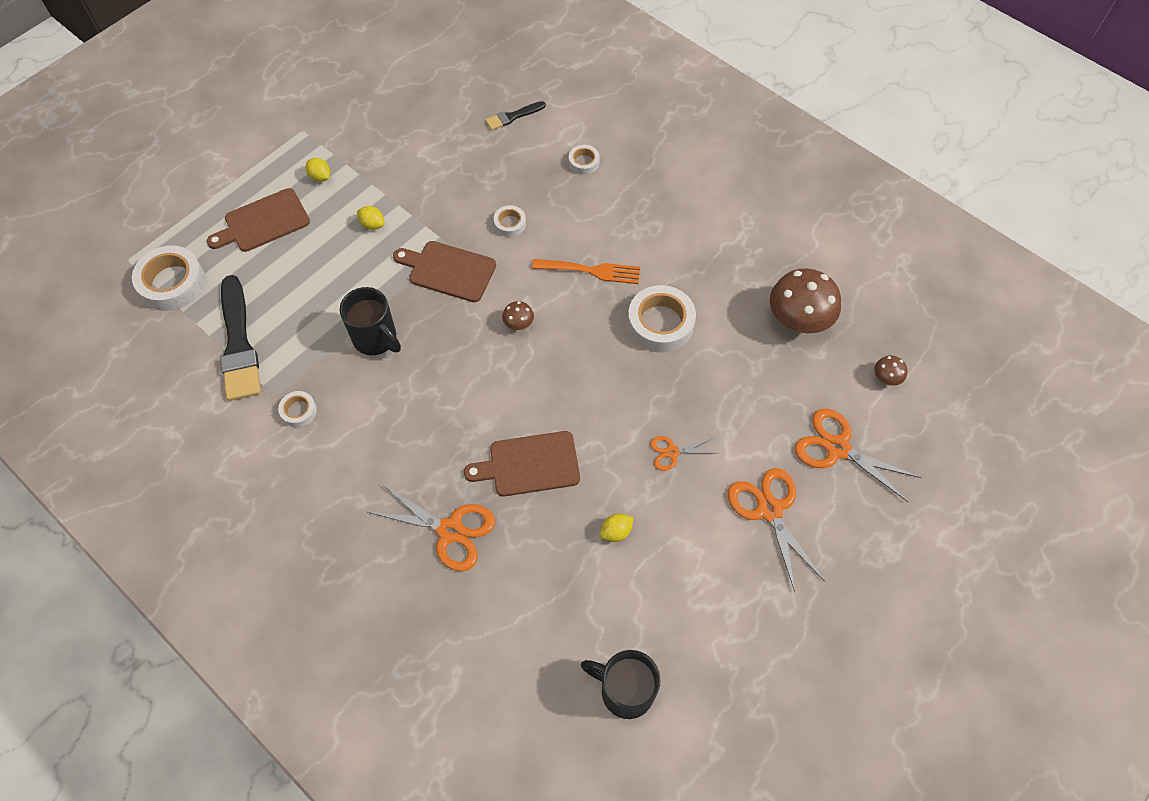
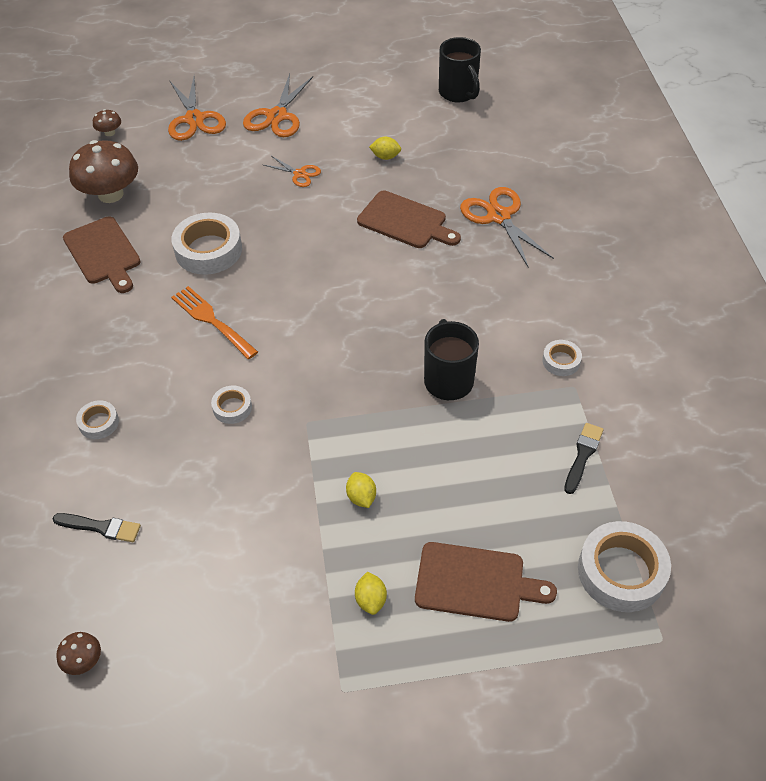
camera: 140 degrees left, 10 degrees down
black brush [220,275,261,401] -> black brush [564,423,604,494], size x0.50
brown cutting board [393,241,496,302] -> brown cutting board moved to [63,217,141,293]
brown mushroom [502,301,534,330] -> brown mushroom moved to [56,632,101,675]

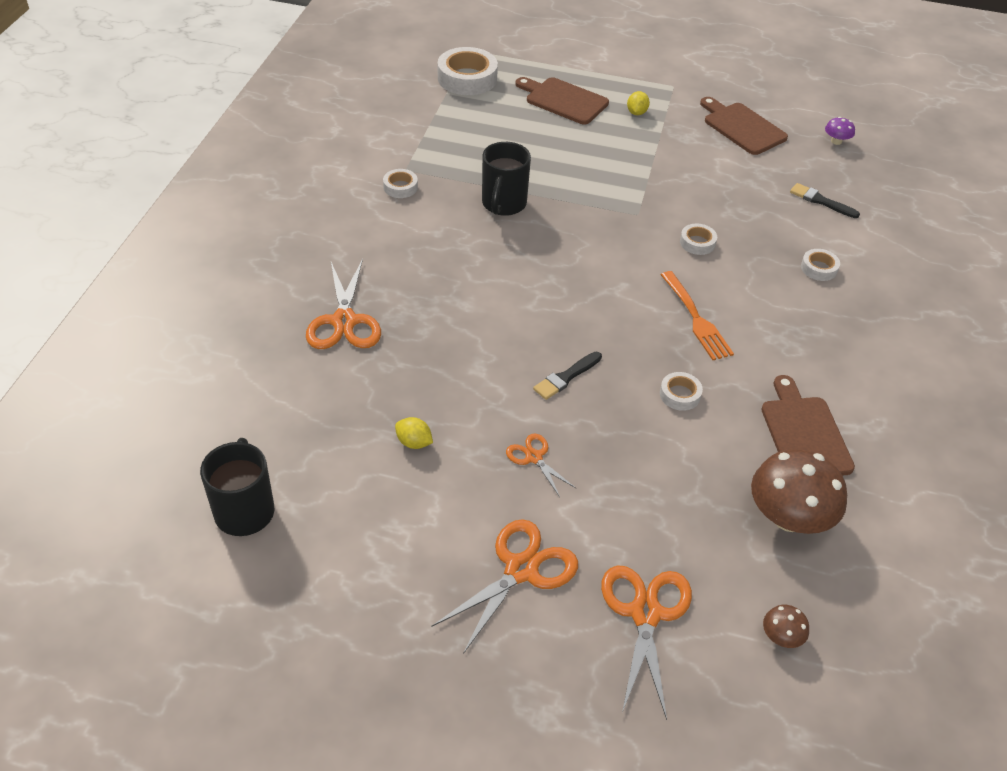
camera: 160 degrees left, 5 degrees down
brown mushroom [56,632,101,675] -> purple mushroom [825,117,855,145]
white tape [171,213,242,275] -> white tape [660,372,703,411], size x0.51
yellow lemon [346,472,376,508] -> none
brown cutting board [357,190,461,248] -> brown cutting board moved to [700,97,788,155]
black brush [564,423,604,494] -> black brush moved to [533,352,602,400]

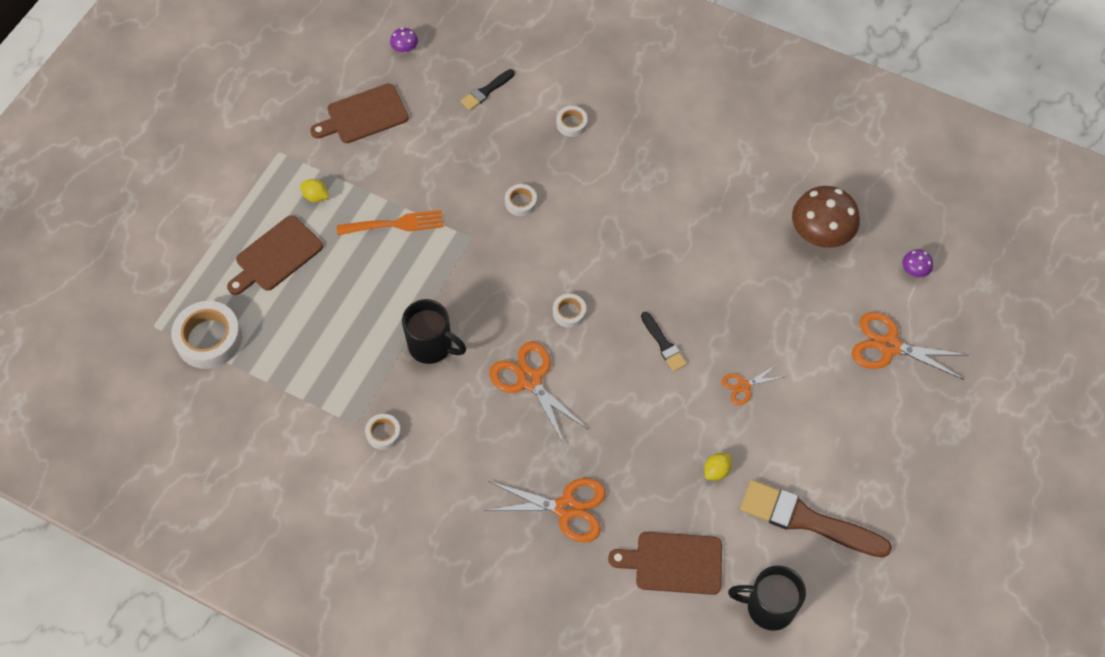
camera: 75 degrees left, 15 degrees up
orange scissors [431,519,578,654] -> orange scissors moved to [489,342,589,444]
white tape [660,372,703,411] -> white tape moved to [553,294,586,328]
orange fork [661,271,734,360] -> orange fork moved to [337,210,443,235]
brown cutting board [762,375,855,476] -> brown cutting board moved to [608,532,722,595]
brown mushroom [763,605,809,648] -> purple mushroom [902,249,933,277]
none -> brown brush [740,480,892,558]

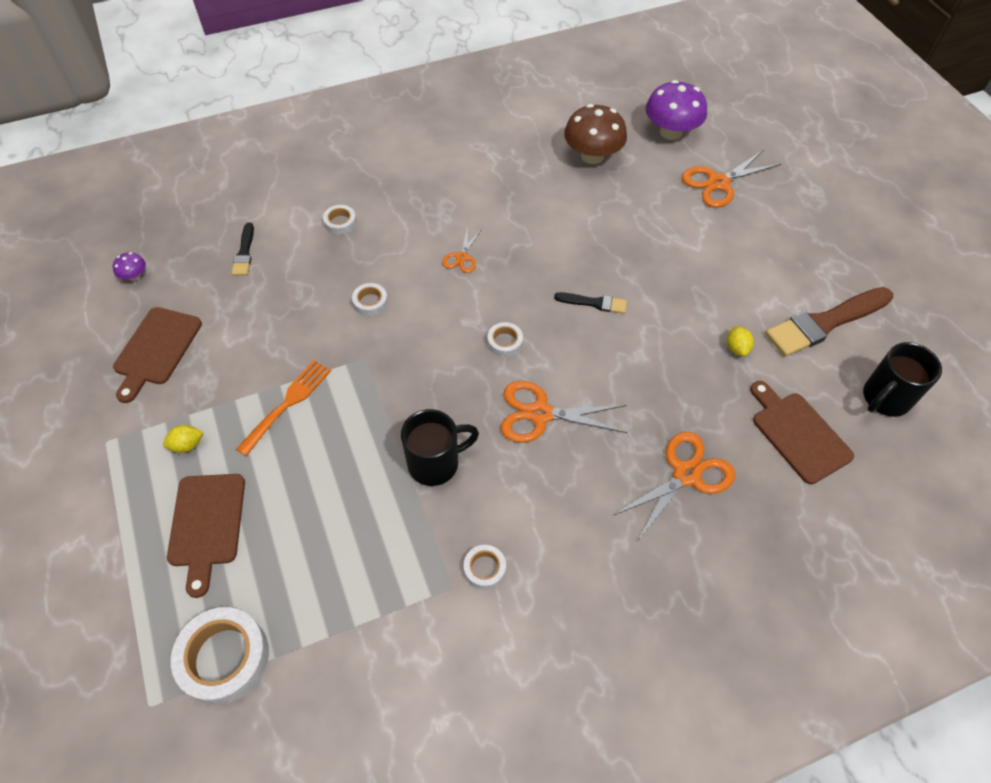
camera: 50 degrees left, 5 degrees down
brown cutting board [608,532,722,595] -> brown cutting board turned 105 degrees clockwise [750,381,854,484]
orange scissors [722,364,784,405] -> orange scissors moved to [442,229,482,273]
purple mushroom [902,249,933,277] -> purple mushroom [646,80,707,140], size x2.22

